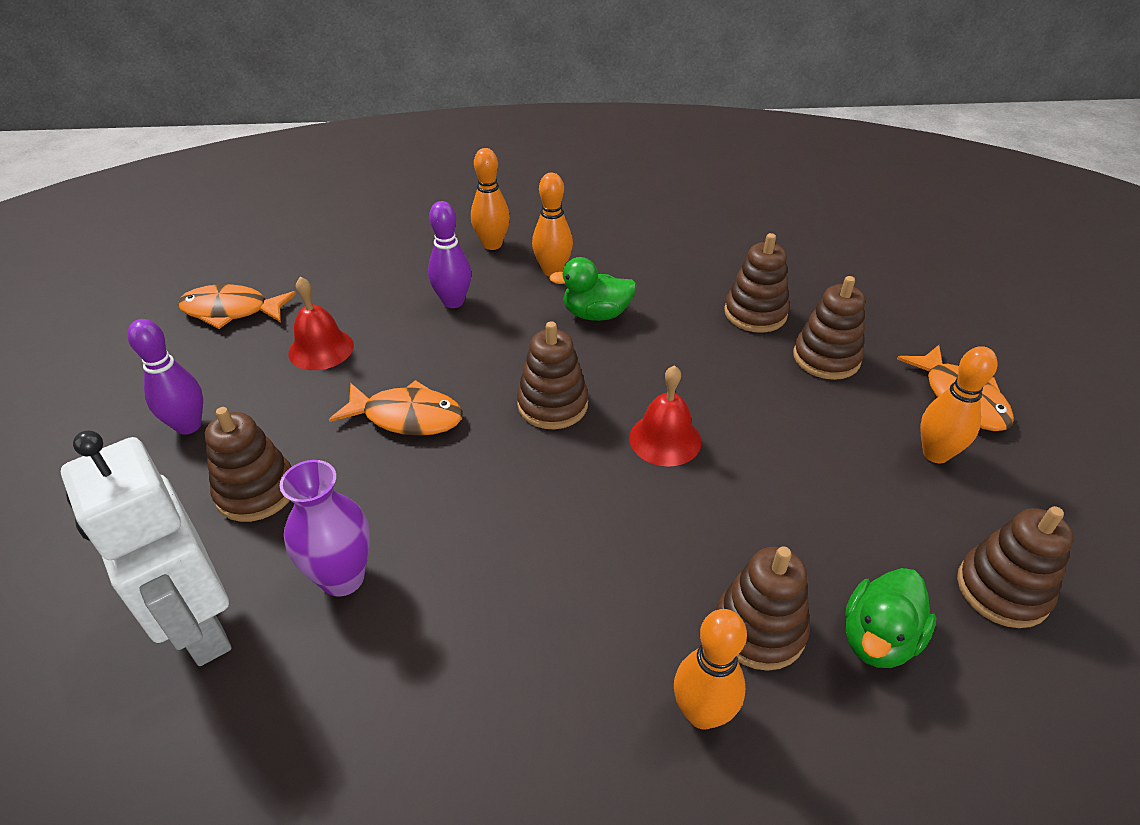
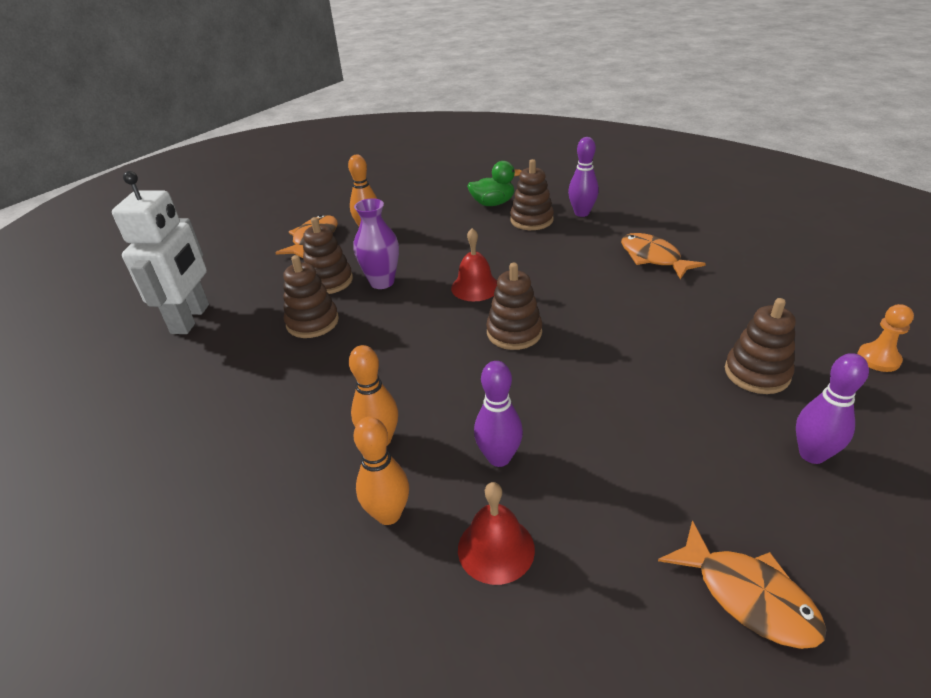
camera: 135 degrees left, 5 degrees down
white robot [61,431,231,666] -> white robot moved to [112,171,209,334]
purple vase [280,460,370,597] -> purple vase moved to [353,198,399,289]
red bell [289,276,354,370] -> red bell moved to [458,482,535,585]
orange fish [329,380,463,436] -> orange fish moved to [621,233,706,279]
green duck [549,257,637,321] -> none
orange bowling pin [674,609,747,729] -> purple bowling pin [568,137,599,217]
brown stacking toy [957,506,1074,628] -> none
none -> orange pawn [857,304,914,372]

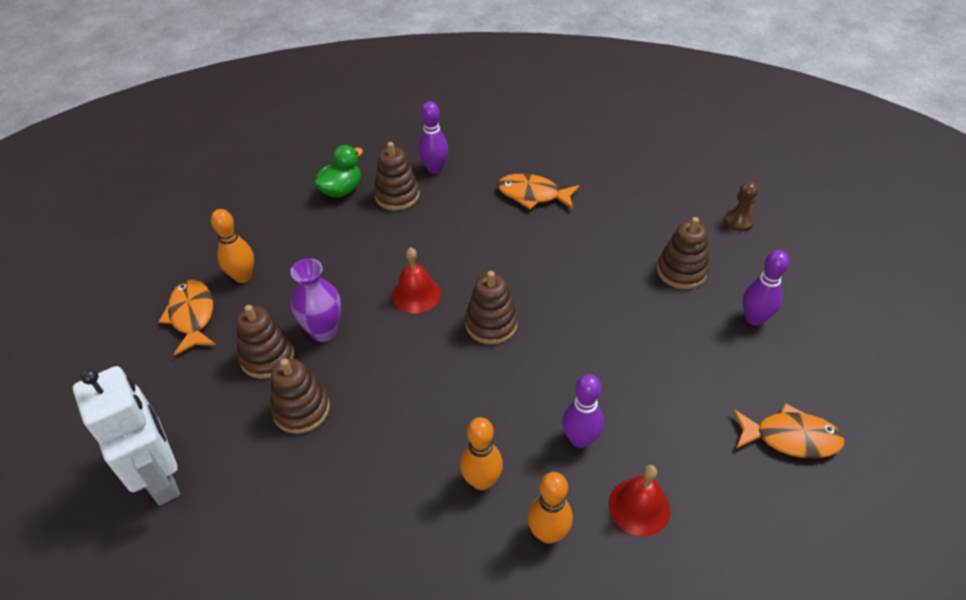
camera: 40 degrees left, 10 degrees up
orange pawn [857,304,914,372] -> brown pawn [724,181,758,232]

